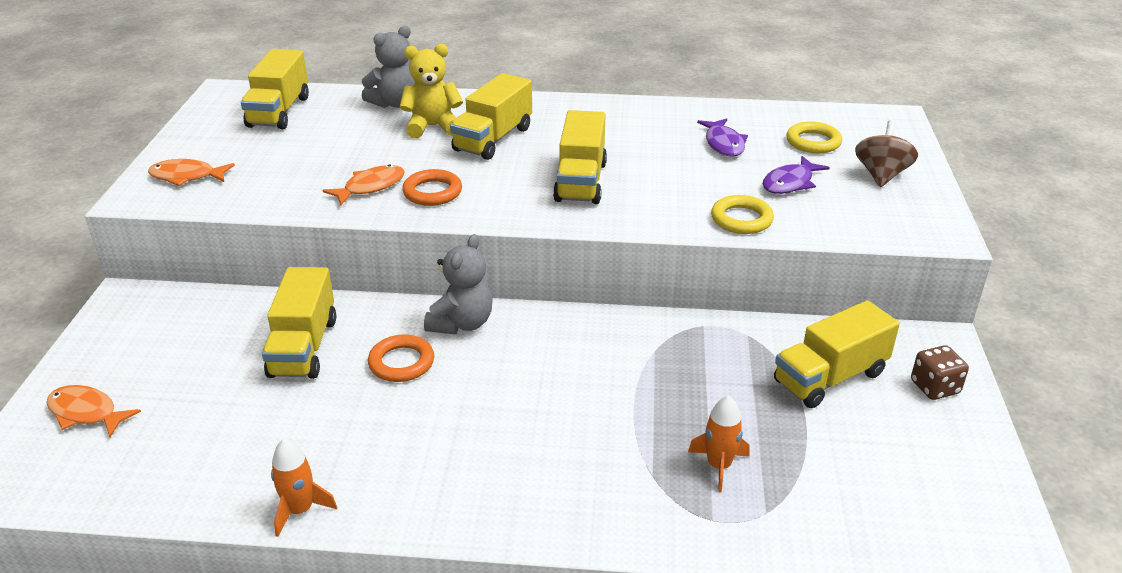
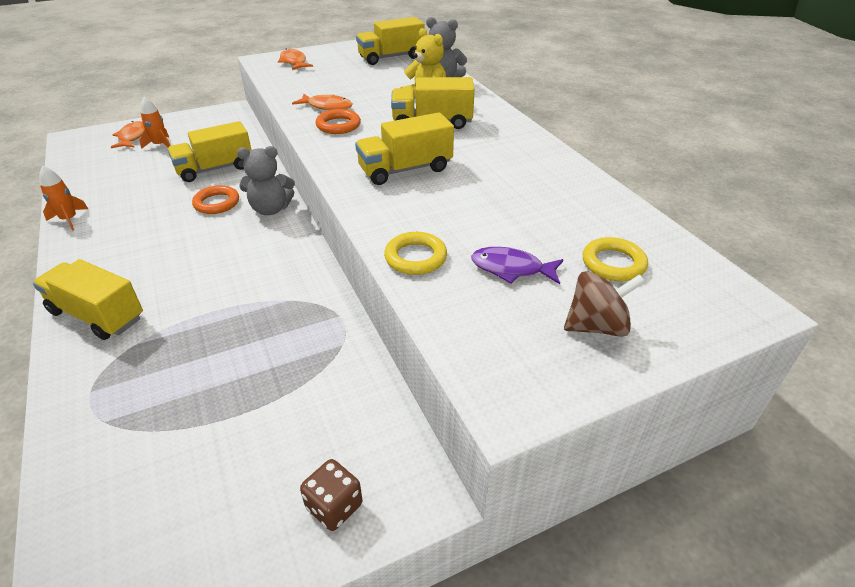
camera: 60 degrees right, 5 degrees up
orange rocket [688,395,749,492] -> orange rocket moved to [139,97,171,149]
purple fish [697,118,748,157] -> none
yellow truck [774,300,900,408] -> yellow truck moved to [33,259,143,340]

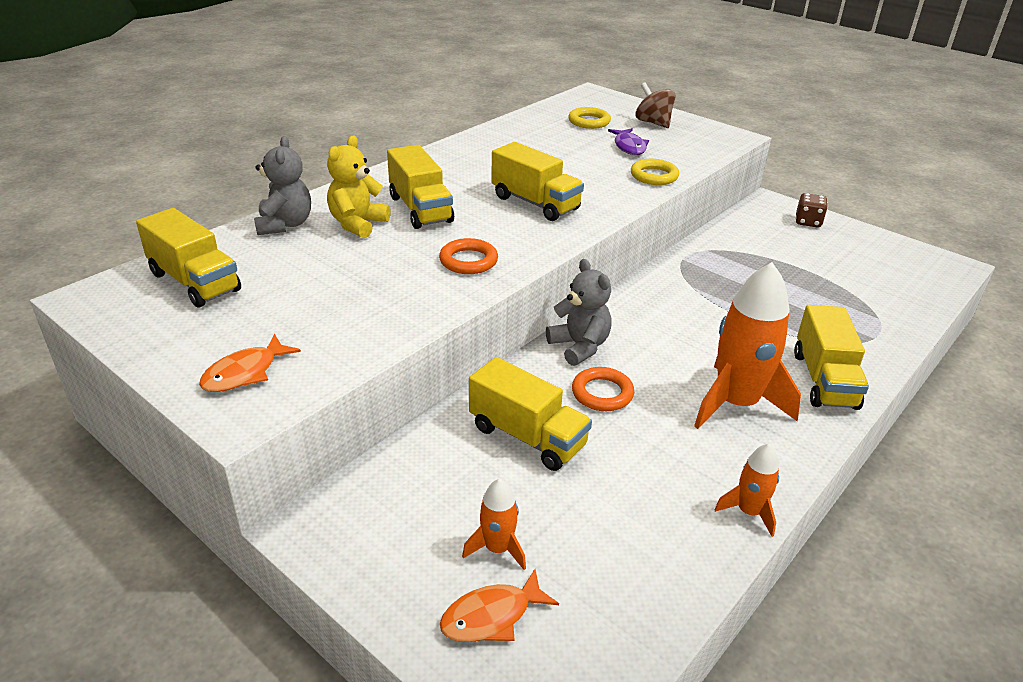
camera: 115 degrees left, 5 degrees down
orange fish [292,94,352,110] -> none
none -> orange rocket [694,262,801,429]

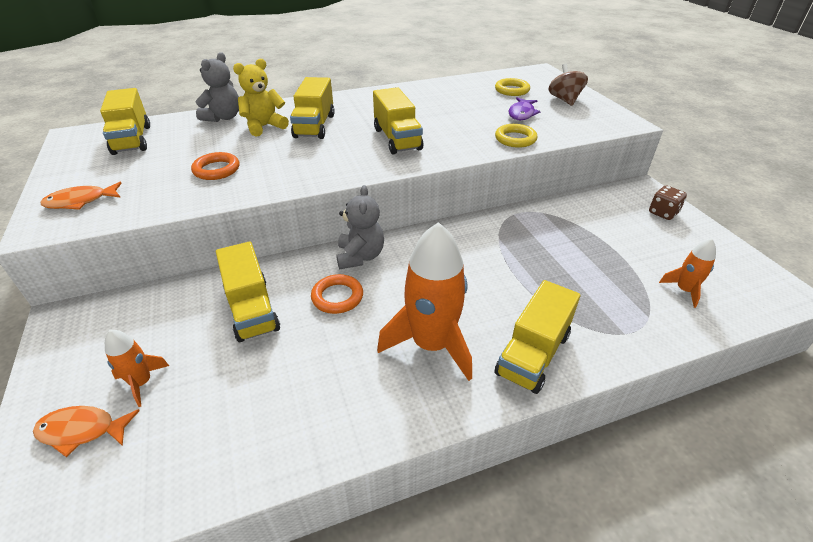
camera: 30 degrees right, 5 degrees up
orange ring [439,238,498,274] -> orange ring moved to [191,152,239,180]
orange rocket [714,443,779,537] -> orange rocket moved to [659,238,716,308]

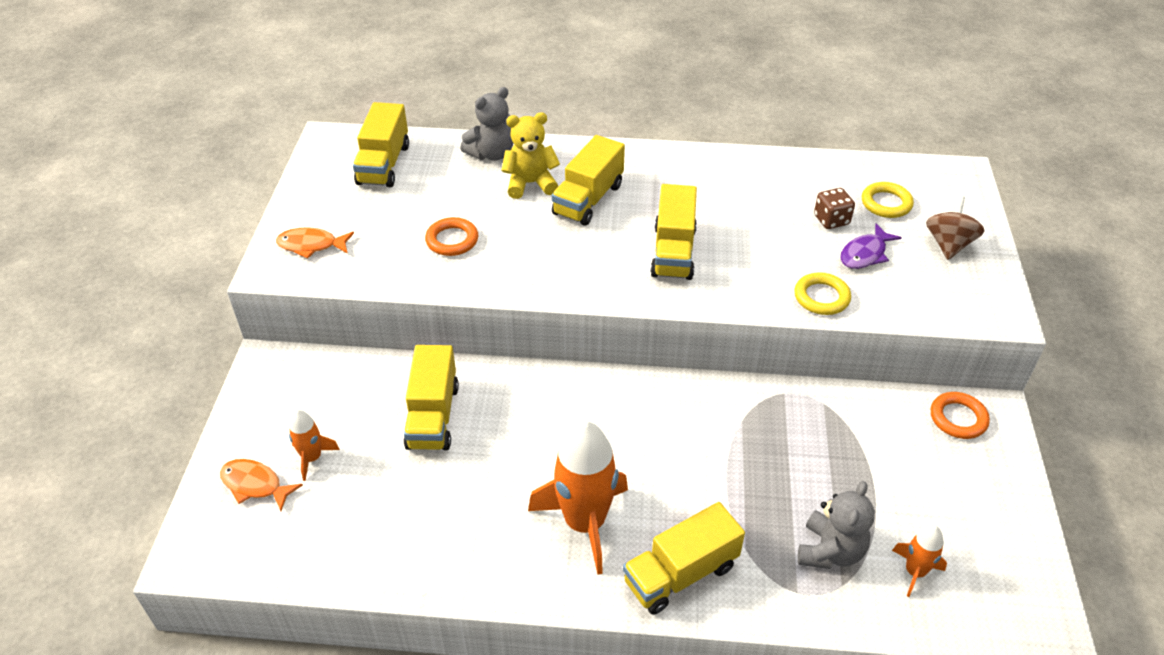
camera: 25 degrees right, 5 degrees up
orange ring [311,274,363,314] -> orange ring moved to [931,392,990,439]
grey teddy bear [336,185,384,269] -> grey teddy bear moved to [798,481,875,569]
brown dice [649,186,687,220] -> brown dice moved to [814,188,855,229]

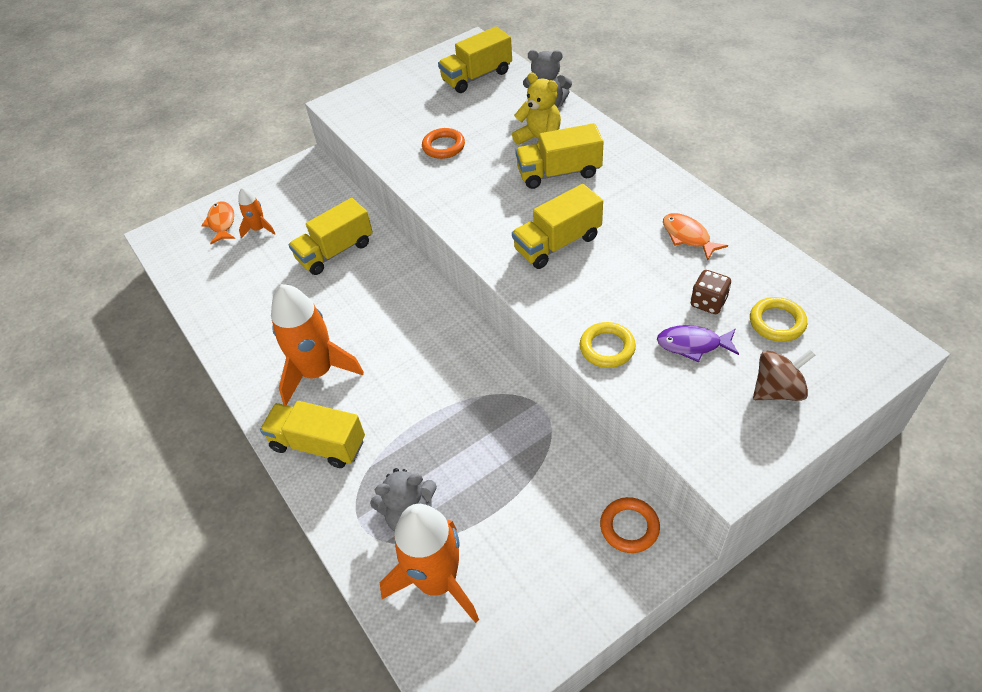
camera: 55 degrees right, 5 degrees up
orange fish [276,227,354,259] -> orange fish moved to [663,213,728,261]
orange rocket [892,525,947,597] -> orange rocket [380,504,479,623], size x2.03

